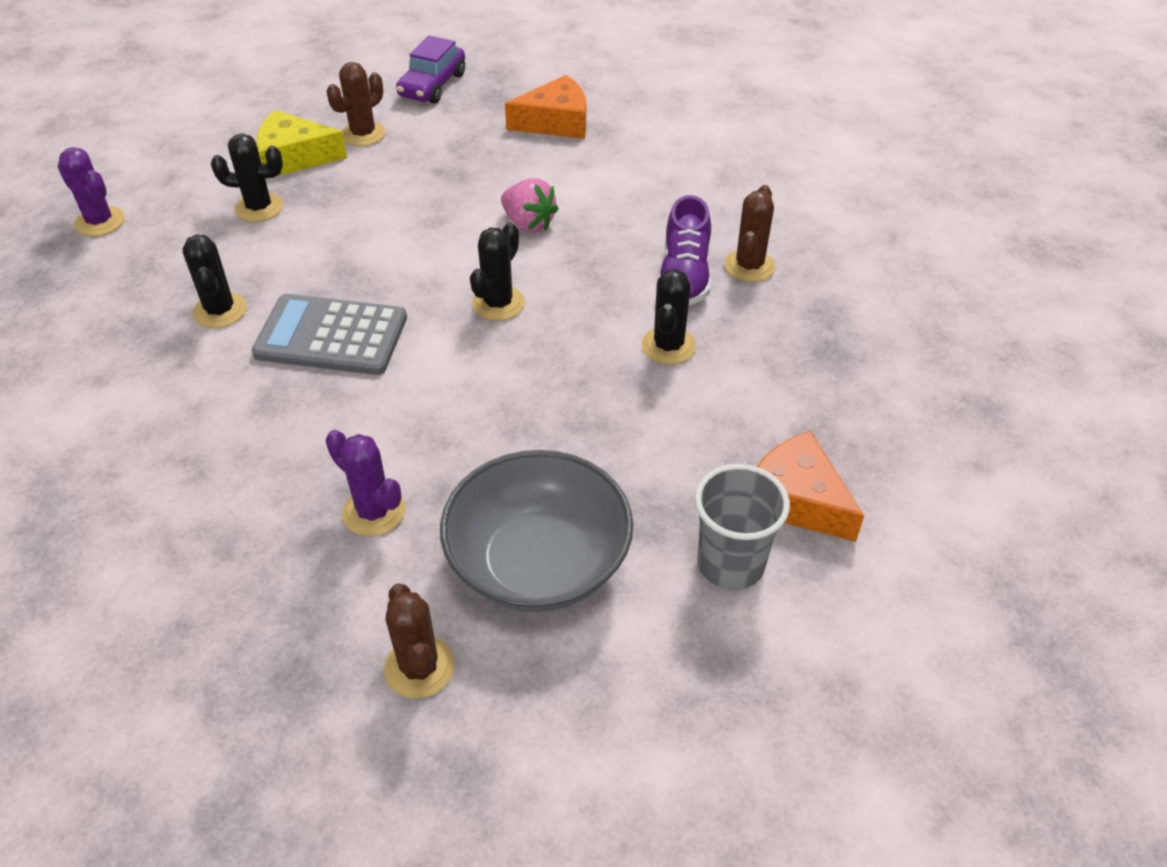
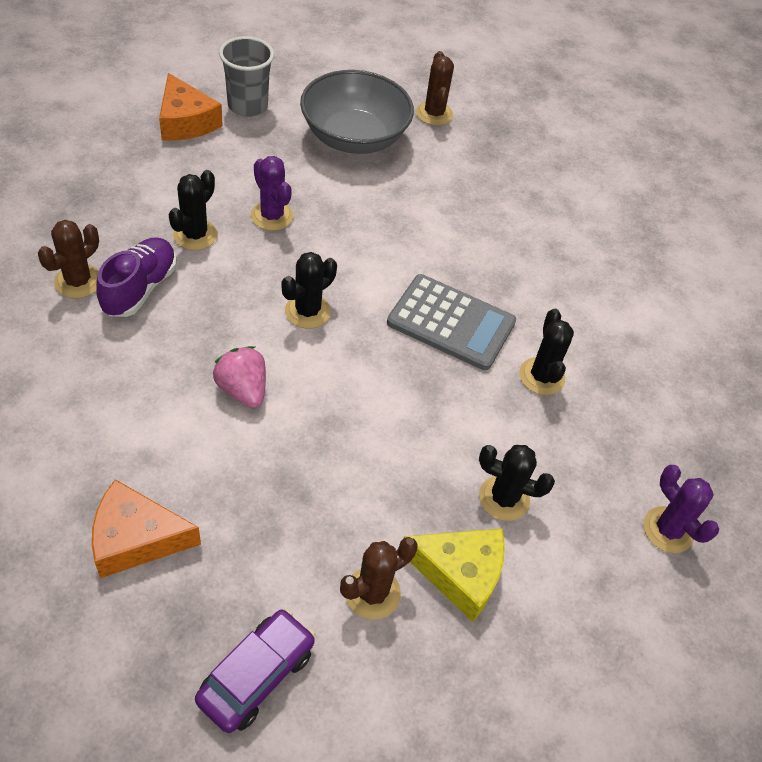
camera: 170 degrees left, 5 degrees up
purple cactus [325,430,405,537] -> purple cactus moved to [251,156,293,231]

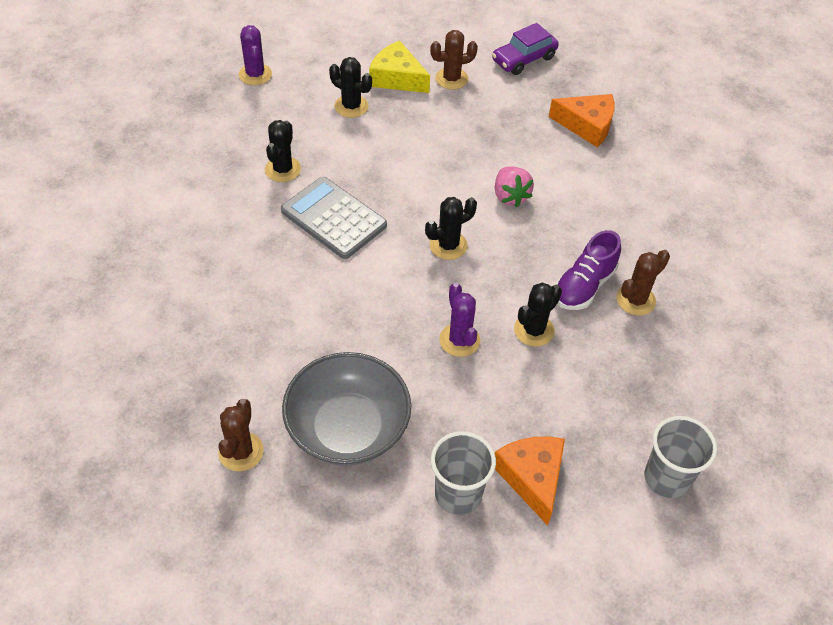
camera: 160 degrees left, 0 degrees up
none -> grey cup [644,416,717,498]

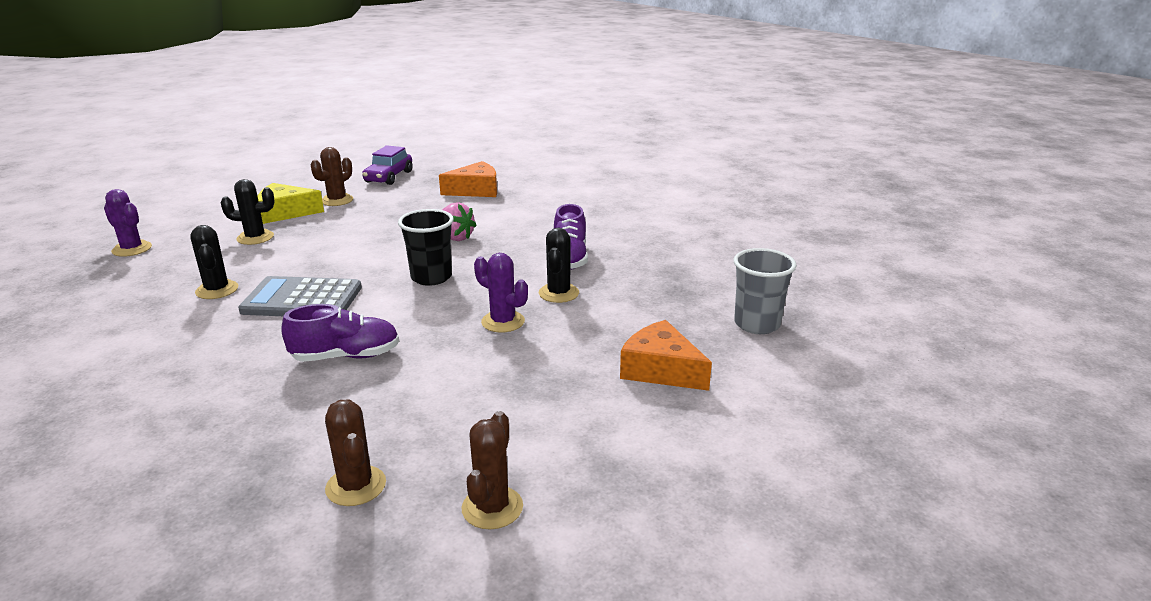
camera: 35 degrees left, 25 degrees down
grey bowl [282,352,411,466] -> none
black cactus [425,197,477,260] -> black cup [398,209,454,286]
grey cup [431,431,496,515] -> none
brown cactus [616,250,670,315] -> brown cactus moved to [461,411,523,529]
none -> purple shoe [281,304,399,362]

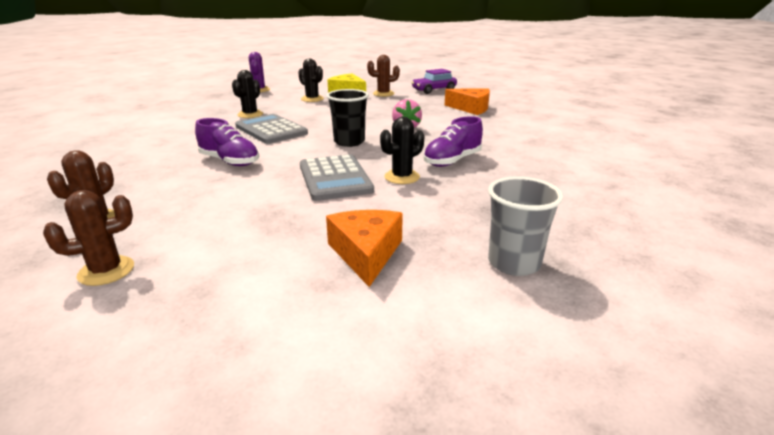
camera: 45 degrees right, 0 degrees up
purple cactus [474,253,528,333] -> grey calculator [300,154,374,201]

